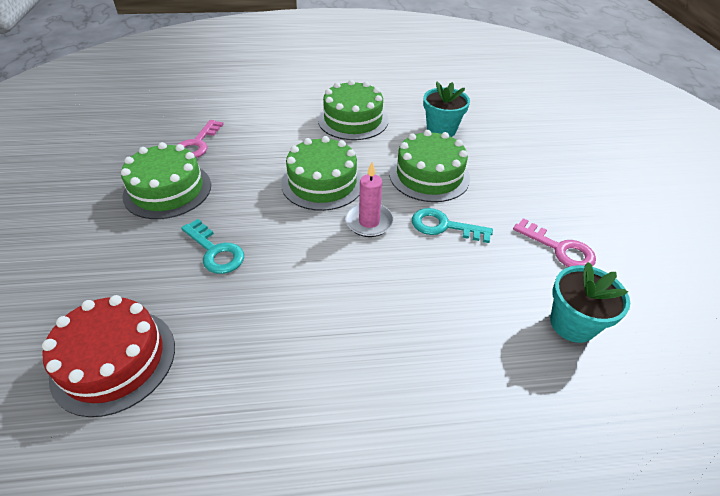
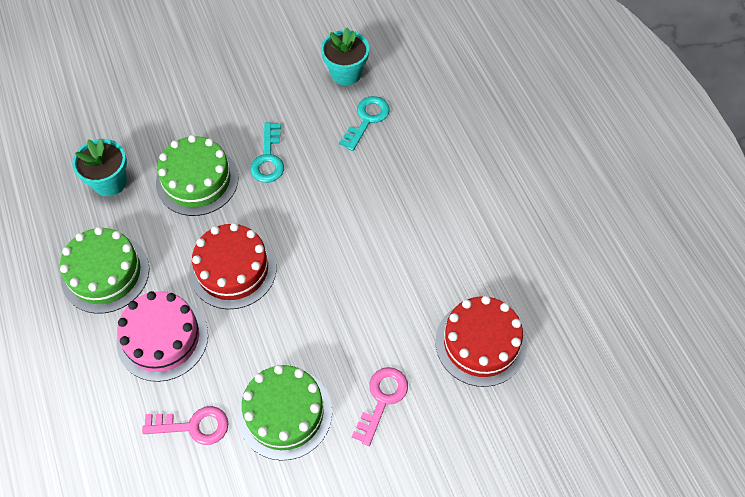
camera: 105 degrees left, 15 degrees up
turquoise key [181,219,244,274] -> turquoise key moved to [339,96,390,151]
green cake [281,136,363,211] -> red cake [189,223,276,309]
pink candle [345,162,394,237] -> none
pink key [513,218,596,267] -> pink key moved to [352,367,408,446]
none -> pink cake [117,291,208,382]

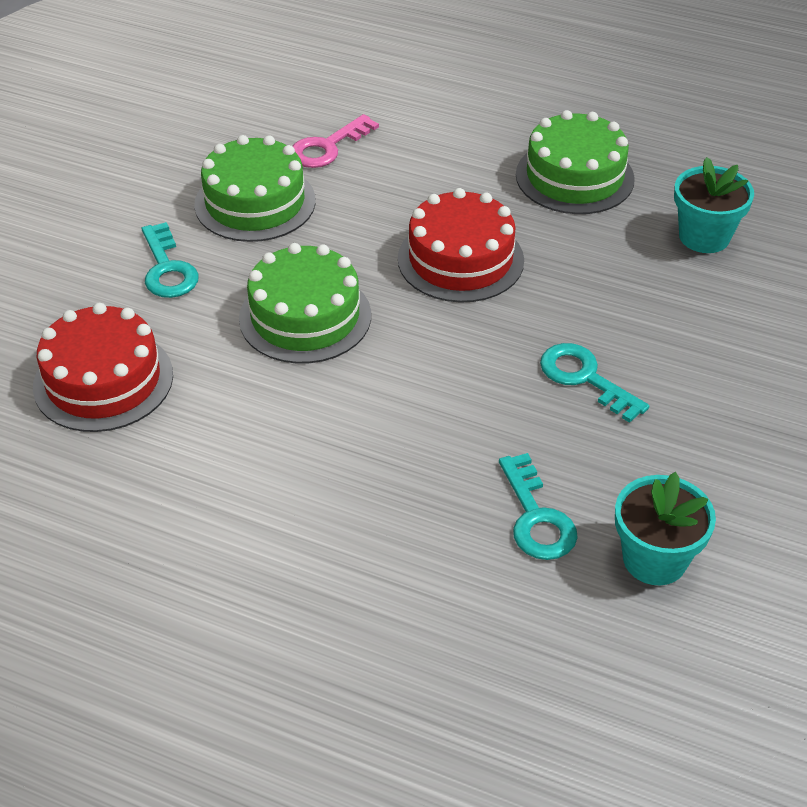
camera: 135 degrees right, 15 degrees down
pink cake [117,291,208,382] -> none
green cake [156,135,238,216] -> green cake moved to [239,243,371,364]
pink key [352,367,408,446] -> turquoise key [141,222,199,298]

